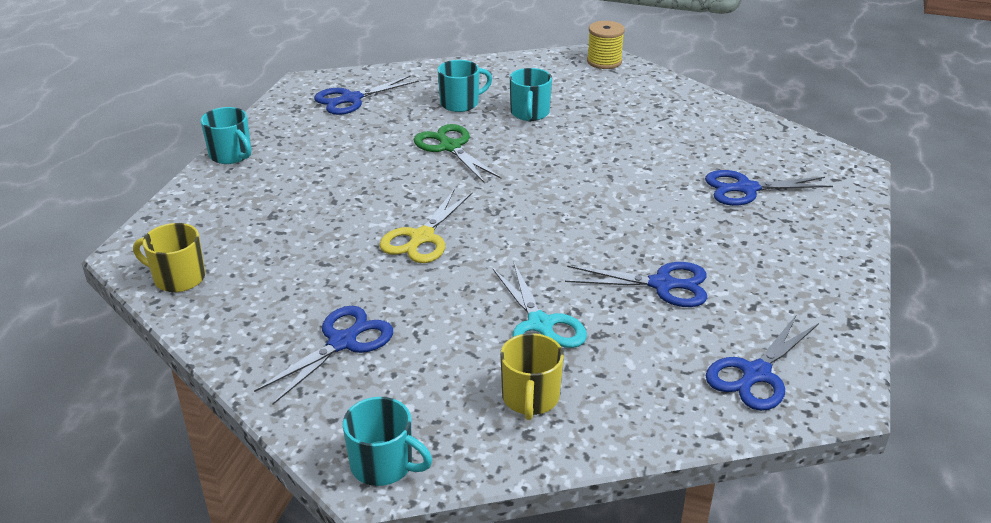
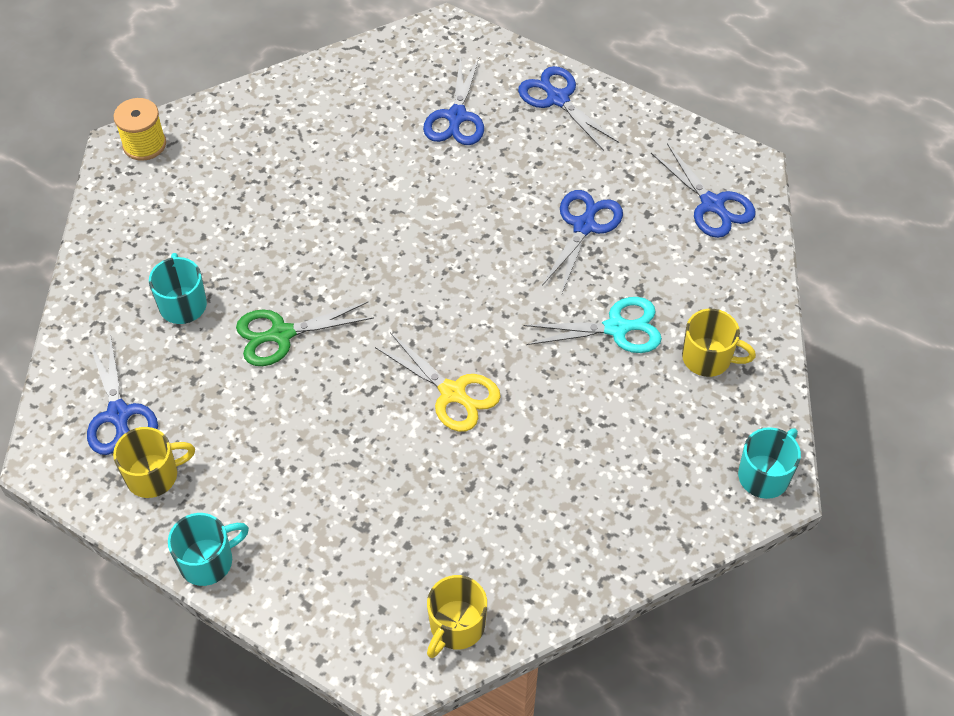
camera: 75 degrees left, 20 degrees up
blue scissors [254,306,393,404] -> blue scissors moved to [518,66,619,151]
turquoise mug [510,68,552,121] -> none
none -> yellow mug [113,427,195,498]

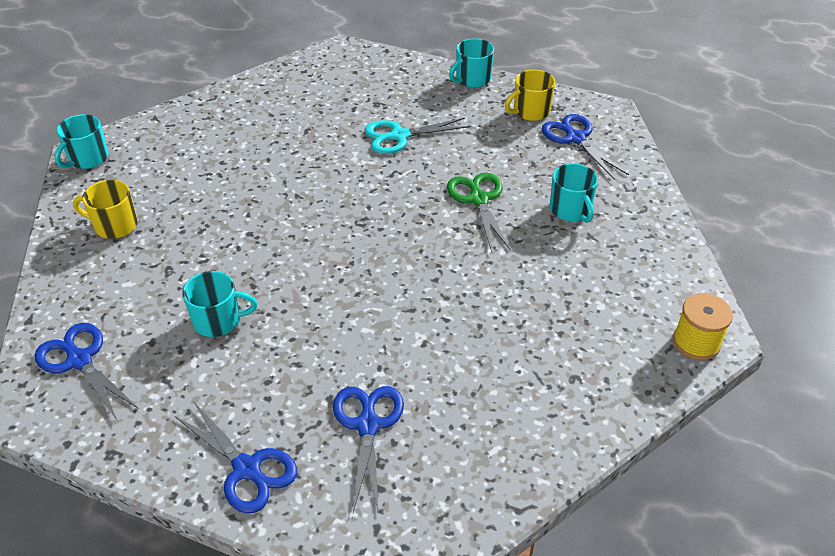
camera: 170 degrees right, 10 degrees down
green scissors [236,302,374,366] -> green scissors turned 75 degrees counterclockwise [447,172,511,252]
yellow scissors [375,332,501,432] -> none
yellow mug [427,575,487,658] -> none
turquoise scissors [524,297,662,353] -> turquoise scissors moved to [364,118,471,154]
blue scissors [542,190,623,293] -> turquoise mug [182,271,257,337]

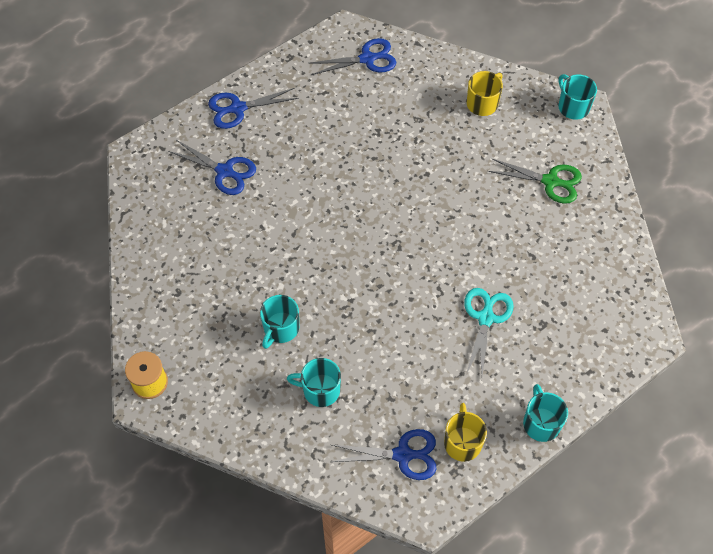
camera: 120 degrees right, 15 degrees up
turquoise mug [182,271,257,337] -> turquoise mug moved to [260,295,299,349]
green scissors [447,172,511,252] -> green scissors moved to [488,158,582,204]

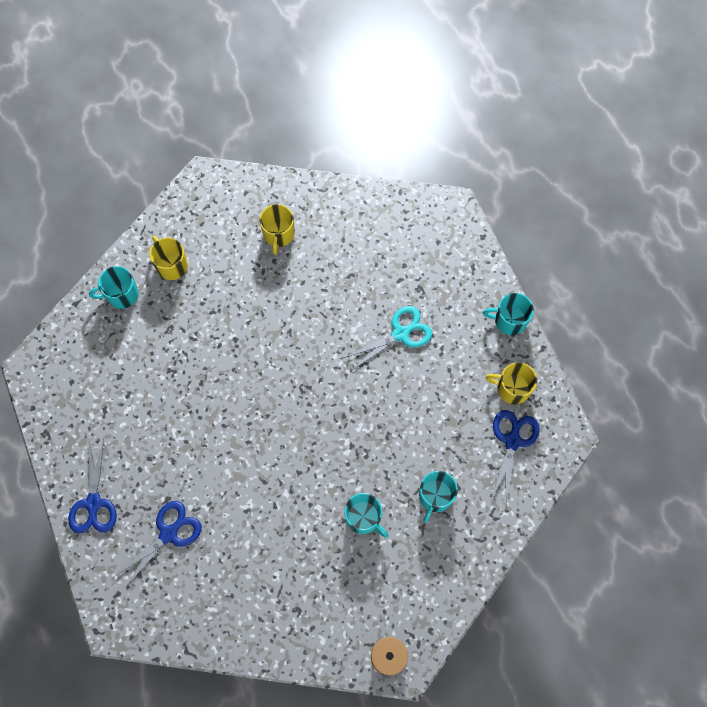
camera: 75 degrees left, 10 degrees up
blue scissors [308,38,396,75] -> none
turquoise scissors [464,288,514,376] -> turquoise scissors turned 120 degrees clockwise [344,306,432,370]
green scissors [488,158,582,204] -> yellow mug [260,204,294,255]
turquoise mug [558,74,597,120] -> turquoise mug moved to [89,266,139,309]

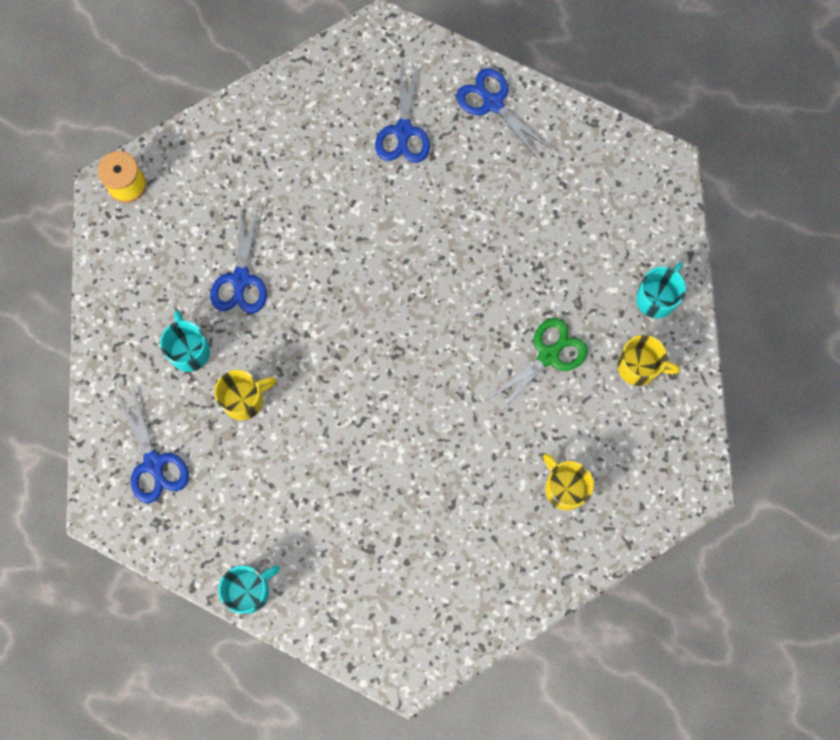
camera: 140 degrees right, 5 degrees up
turquoise scissors [344,306,432,370] -> none
turquoise mug [344,493,389,538] -> blue scissors [210,207,267,313]
yellow mug [485,362,537,404] -> yellow mug moved to [214,370,276,420]
none -> green scissors [485,318,588,415]

